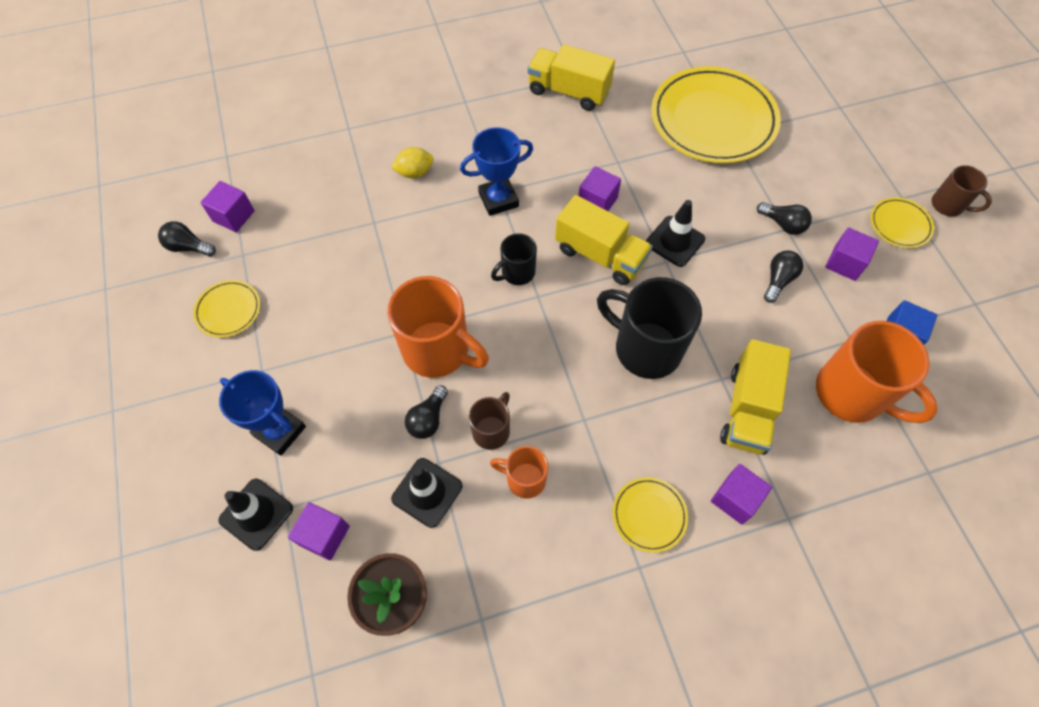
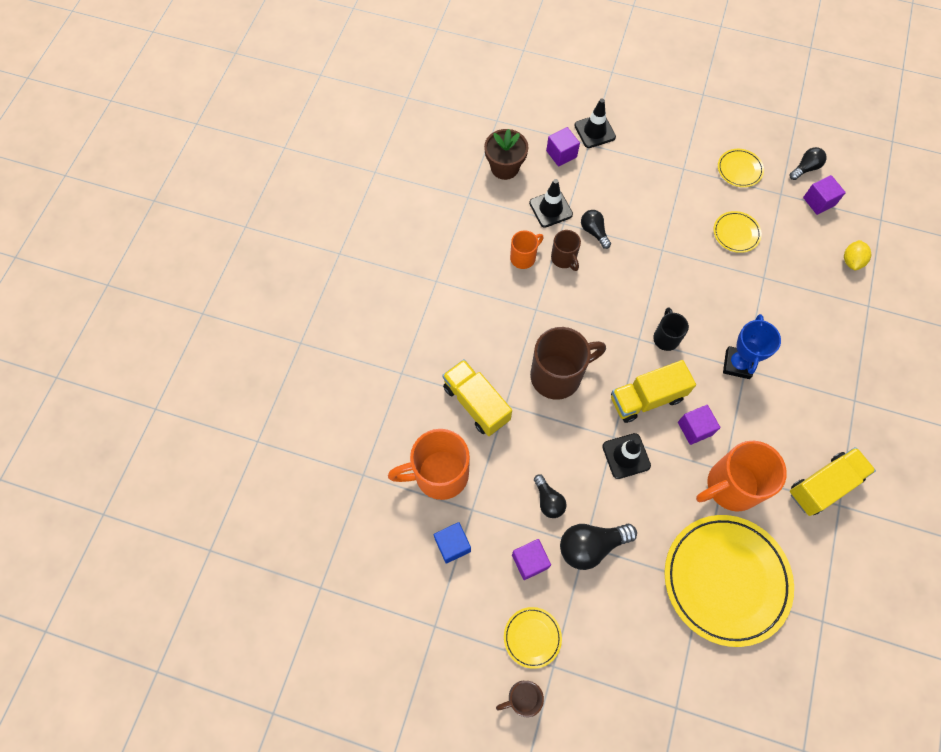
camera: 125 degrees right, 5 degrees up
blue trophy [219,370,306,456] -> none
orange mug [387,276,489,378] -> orange mug moved to [696,441,787,512]
yellow lemon [391,147,434,178] -> yellow lemon moved to [844,240,871,270]
black mug [597,277,702,379] -> brown mug [530,327,606,400]
yellow plate [613,477,688,553] -> yellow plate moved to [714,211,762,253]
purple cube [711,464,772,524] -> none
black light bulb [757,202,812,235] -> black light bulb [560,524,637,570], size x1.66

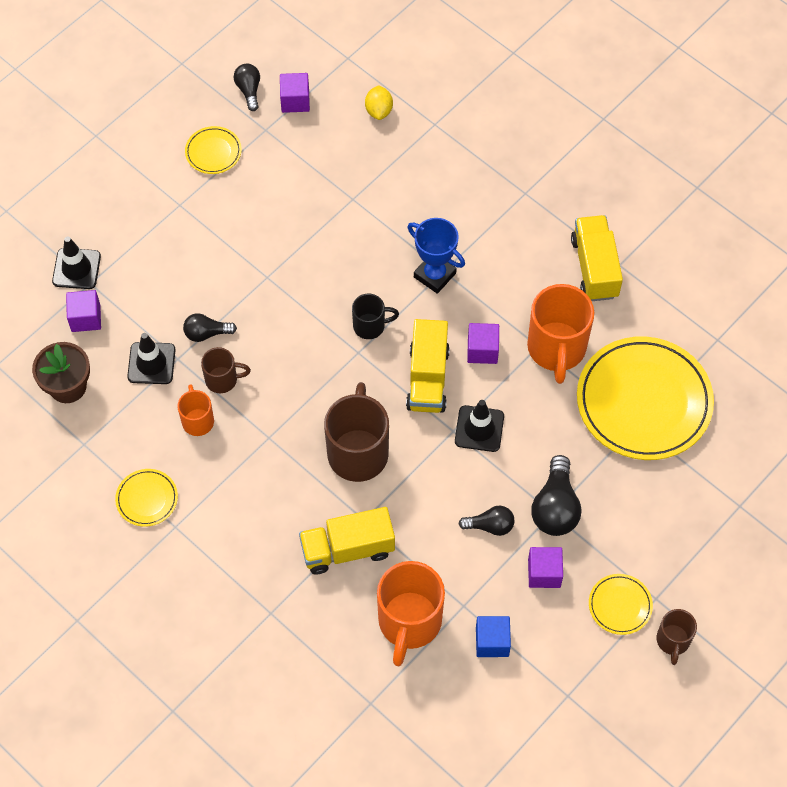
camera: 65 degrees left, 5 degrees down
black mug [653,307,689,351] -> black mug turned 150 degrees clockwise [352,294,399,339]
yellow plate [714,211,762,253] -> yellow plate moved to [115,469,178,527]
yellow lemon [844,240,871,270] -> yellow lemon turned 45 degrees clockwise [365,85,393,120]

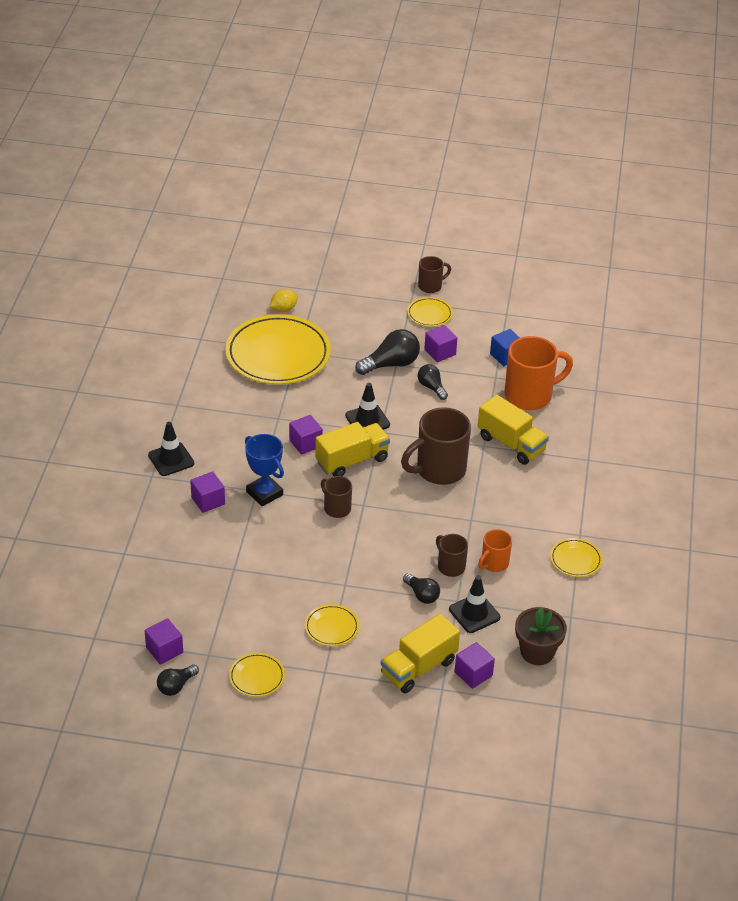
camera: 125 degrees left, 20 degrees down
black traffic cone [52,236,101,289] -> black traffic cone moved to [148,422,194,476]
black mug [352,294,399,339] -> brown mug [321,476,352,518]
yellow lemon [365,85,393,120] -> yellow lemon moved to [270,289,298,312]
blue trophy [407,218,465,294] -> blue trophy turned 45 degrees counterclockwise [245,434,284,506]
orange mug [527,284,594,384] -> none
yellow truck [571,215,623,301] -> yellow truck moved to [381,614,460,693]
none -> purple cube [190,471,225,513]
none -> yellow plate [305,604,359,646]

